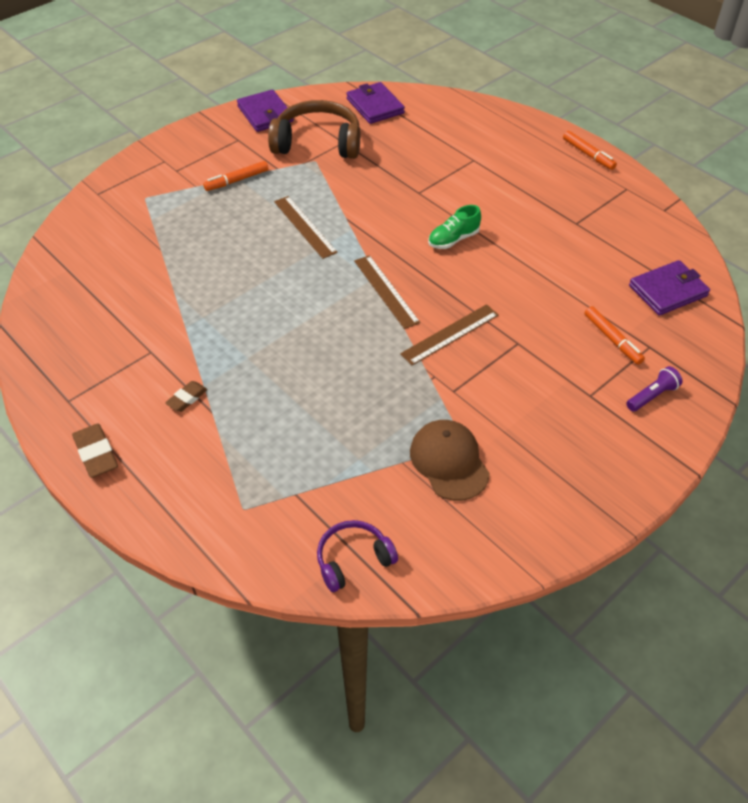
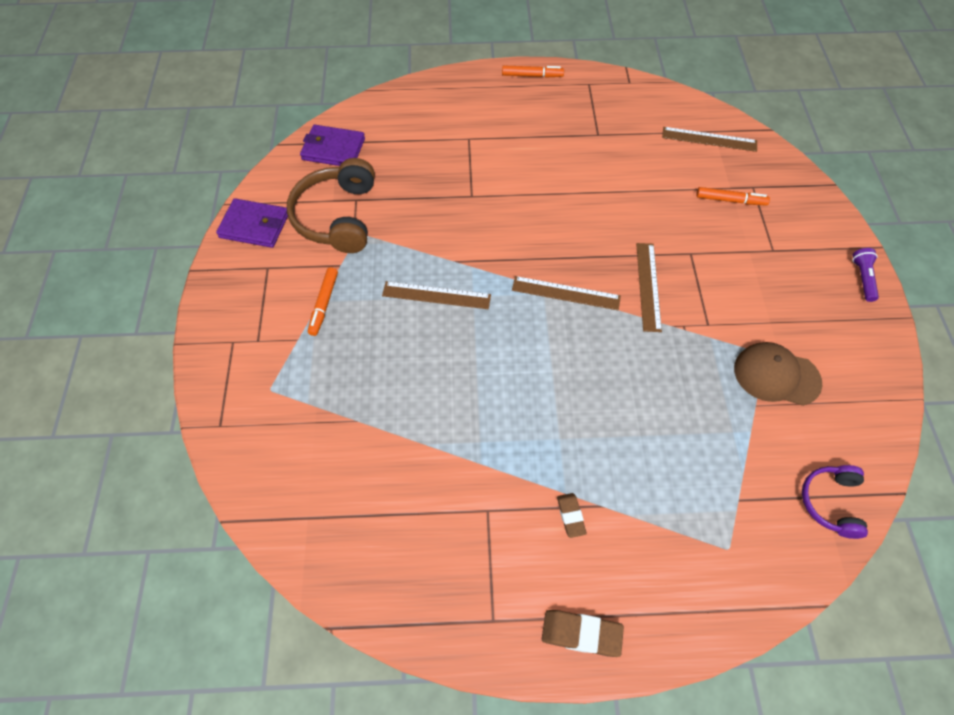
camera: 50 degrees left, 10 degrees up
brown headphones [268,100,360,159] -> brown headphones turned 45 degrees counterclockwise [287,158,375,253]
green shoe [428,205,481,249] -> none
purple flashlight [626,366,683,412] -> purple flashlight moved to [852,248,879,302]
purple wallet [629,260,710,316] -> brown ruler [662,127,757,152]

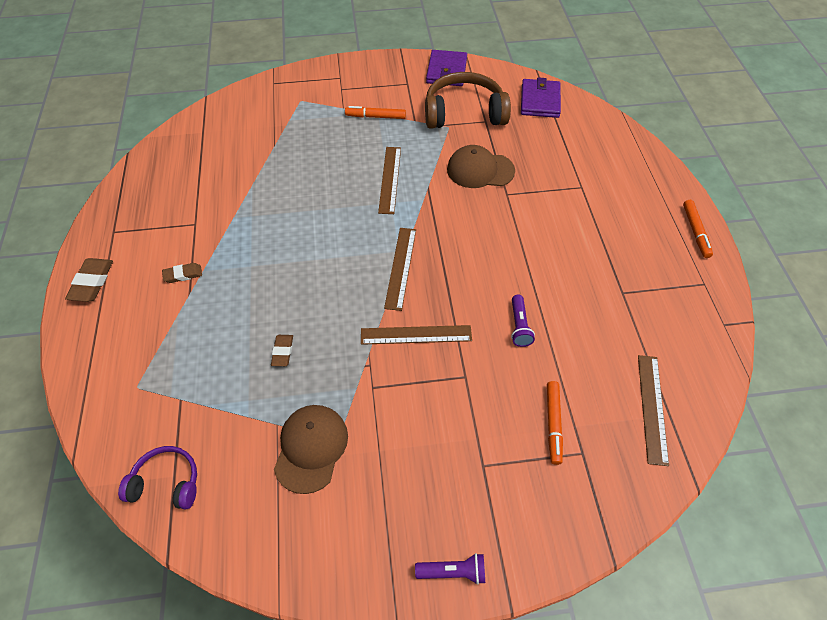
camera: 85 degrees right, 5 degrees down
none -> brown eraser [271,335,293,366]
none -> brown cap [447,145,515,188]
none -> purple flashlight [511,295,535,347]

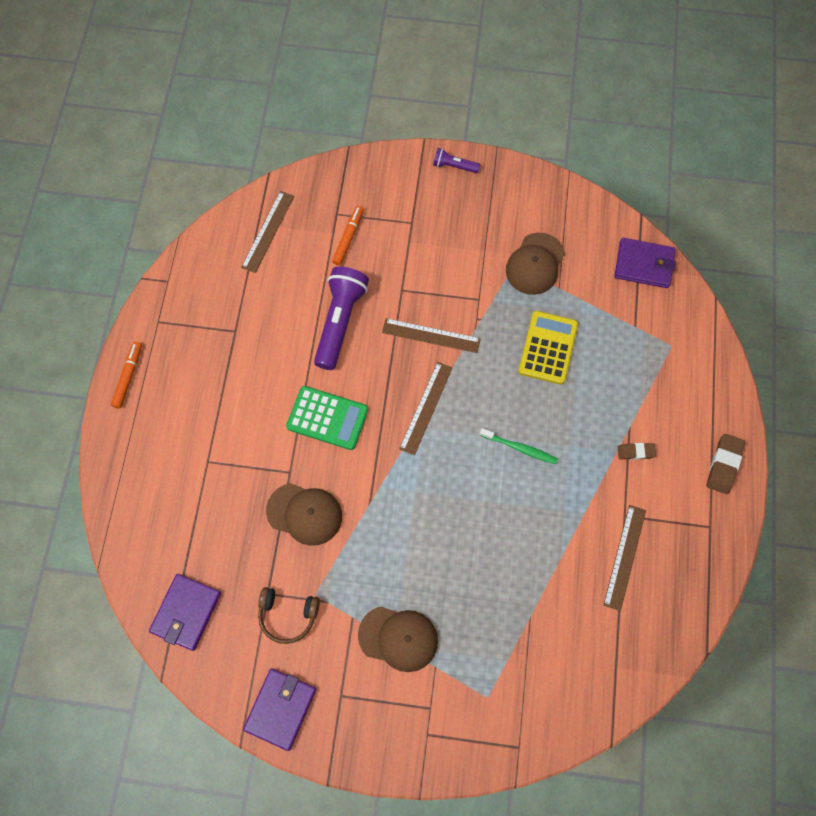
camera: 165 degrees left, 15 degrees up
purple headphones [118,446,197,510] -> purple wallet [614,238,676,288]
brown eraser [271,335,293,366] -> yellow calculator [519,311,578,385]
orange marker [345,106,406,119] -> brown cap [358,606,438,672]
brown ruler [378,147,401,214] -> brown ruler moved to [603,505,646,611]
brown headphones [425,72,511,129] -> brown headphones [258,587,320,644], size x0.57
purple flashlight [511,295,535,347] -> purple flashlight [314,267,369,370], size x2.04
none -> green calculator [286,386,368,450]
none -> green toothbrush [480,428,558,464]

